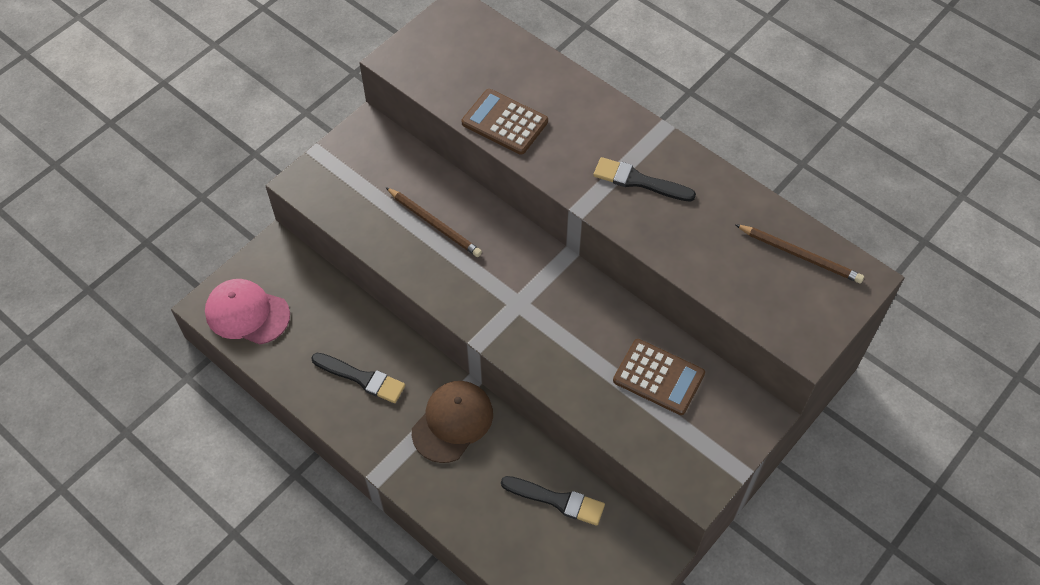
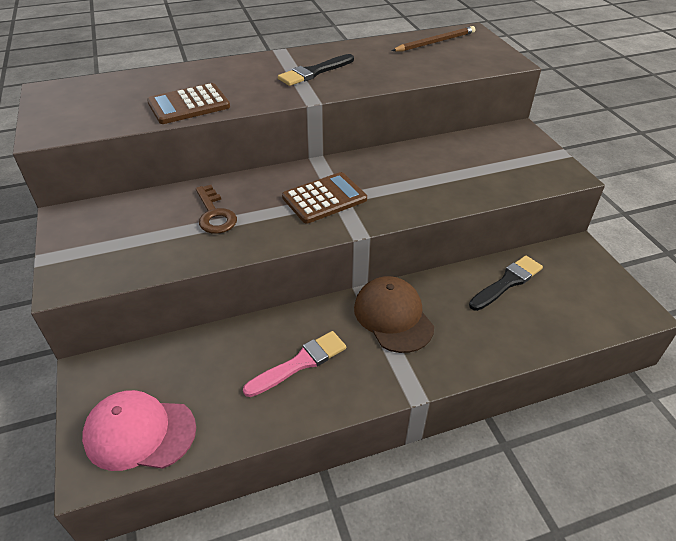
camera: 60 degrees left, 15 degrees down
pink cap [205,279,290,345] -> pink cap turned 45 degrees clockwise [82,390,196,471]
black brush [311,353,405,403] -> pink brush [243,331,346,397]
brown pencil [386,187,482,257] -> brown key [196,185,237,234]
brown calculator [613,339,705,415] -> brown calculator moved to [282,172,367,224]

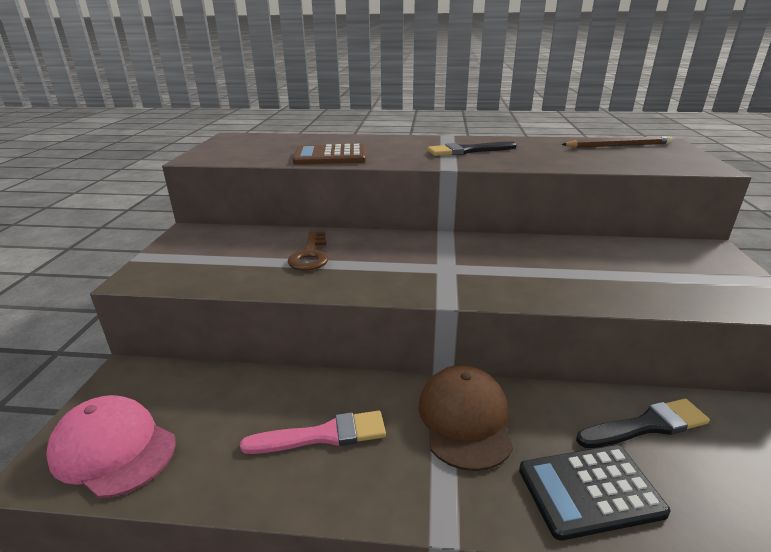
camera: 25 degrees right, 15 degrees down
brown calculator [282,172,367,224] -> none
none -> black calculator [519,445,671,541]

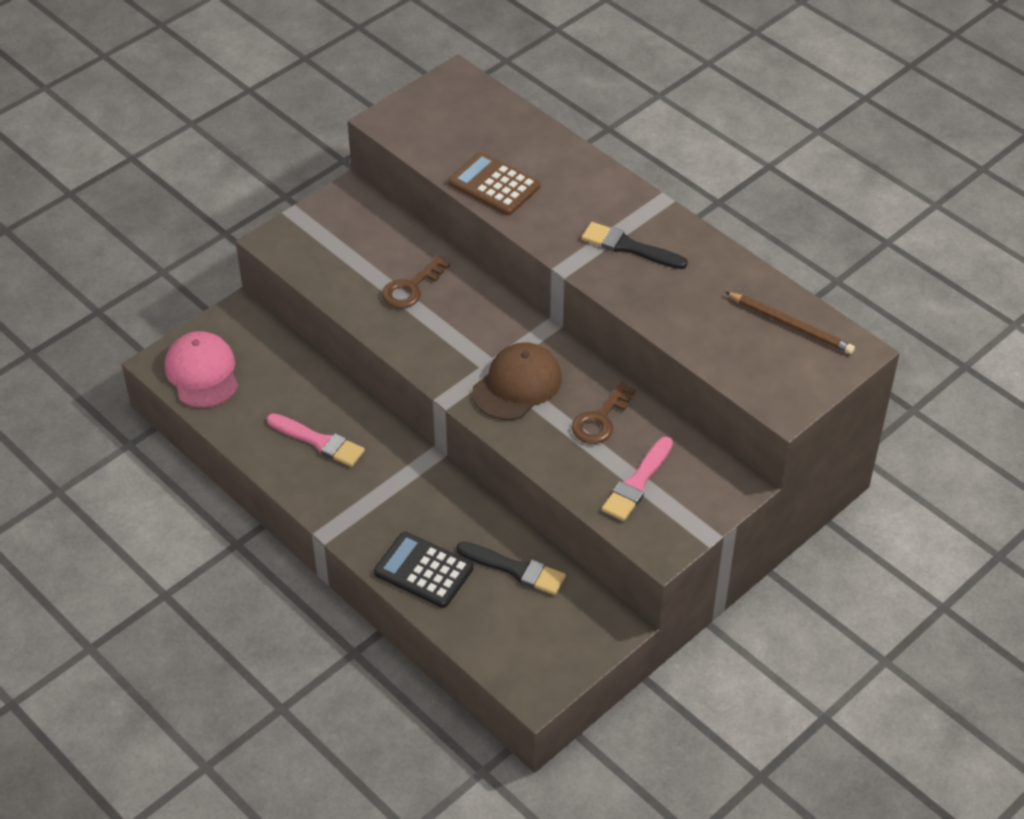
camera: 40 degrees right, 20 degrees up
brown cap [418,365,513,471] -> brown cap moved to [472,342,562,420]
none -> brown key [572,382,636,444]
none -> pink brush [602,437,673,521]

